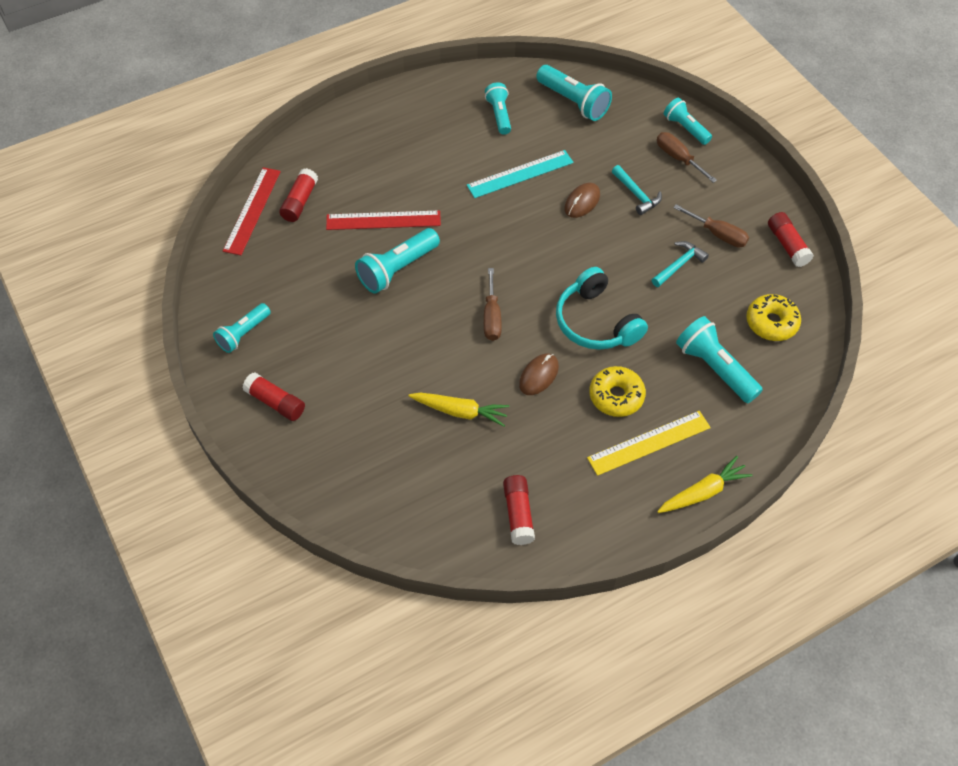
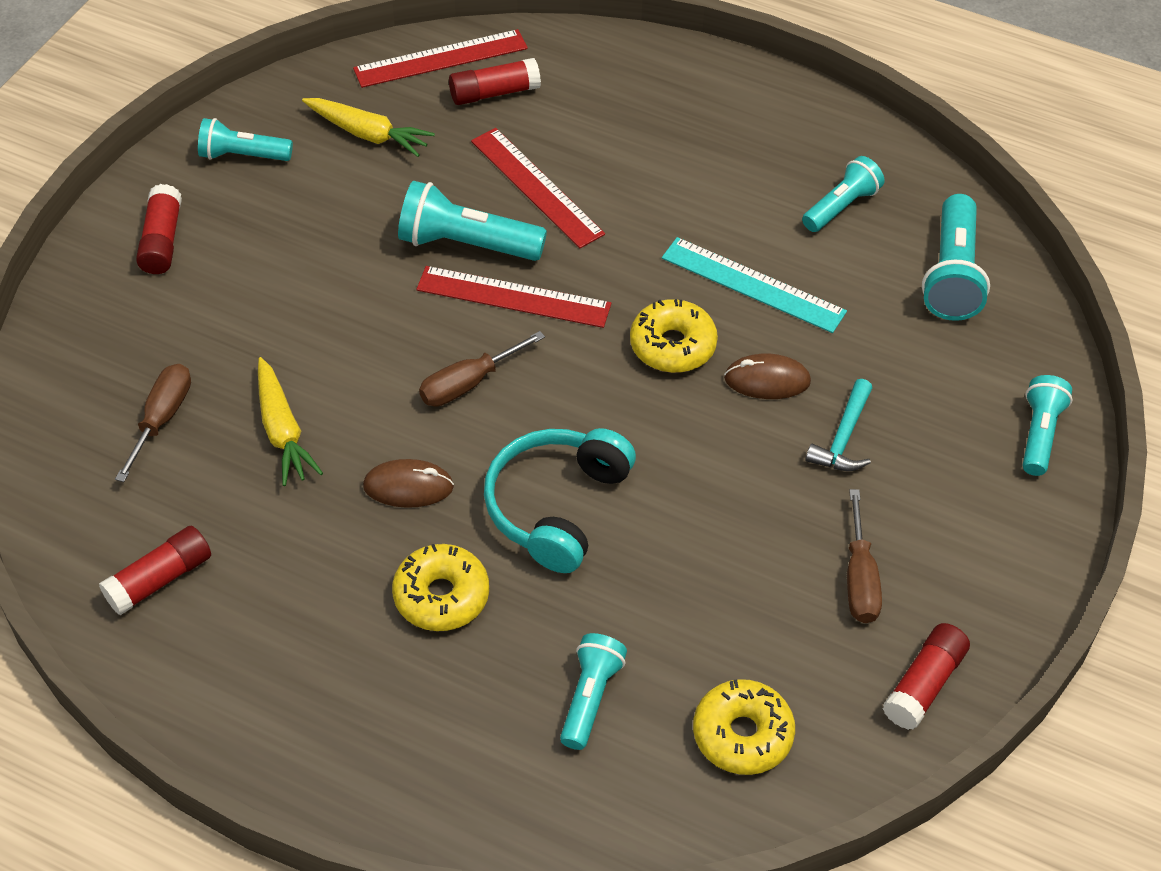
camera: 55 degrees right, 5 degrees down
yellow ruler [587,411,711,476] -> none
turquoise hammer [652,241,709,287] -> none
brown screwdriver [657,132,717,183] -> brown screwdriver moved to [115,364,191,482]
yellow carrot [657,456,753,513] -> yellow carrot moved to [302,98,435,157]
turquoise flashlight [676,316,763,403] -> turquoise flashlight [560,633,627,750], size x0.66
none -> red ruler [416,266,611,328]
none -> yellow donut [630,299,718,373]

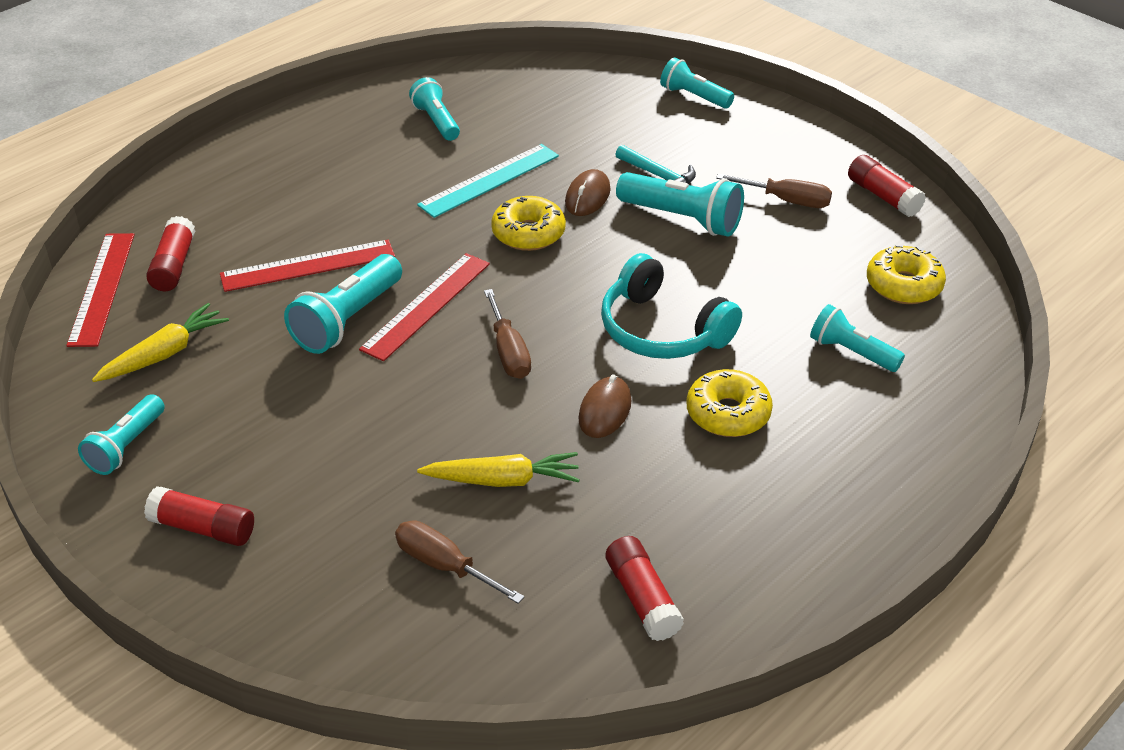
camera: 70 degrees left, 10 degrees down
turquoise flashlight [922,194,990,321] -> turquoise flashlight moved to [616,172,744,236]

